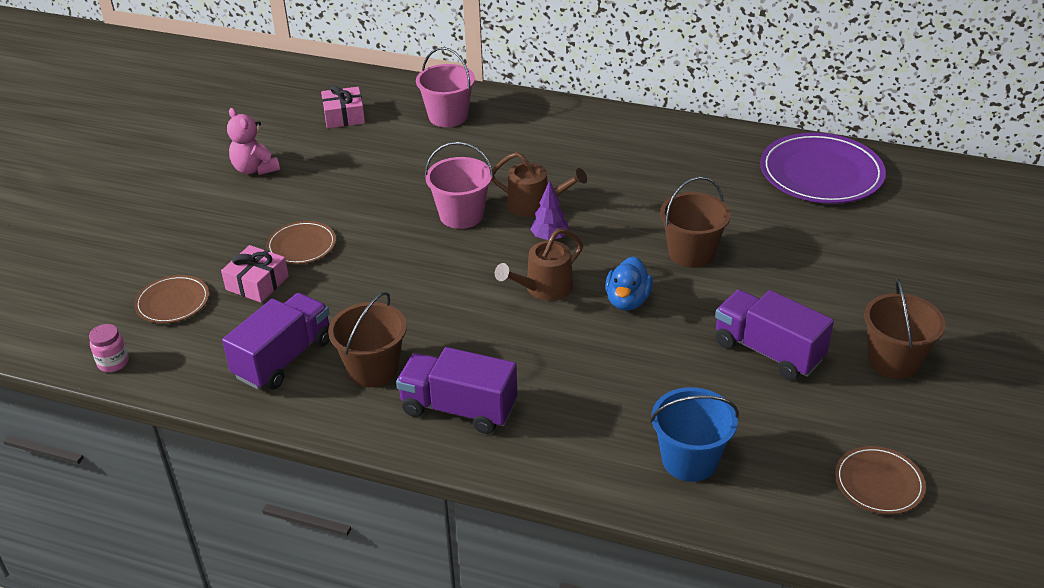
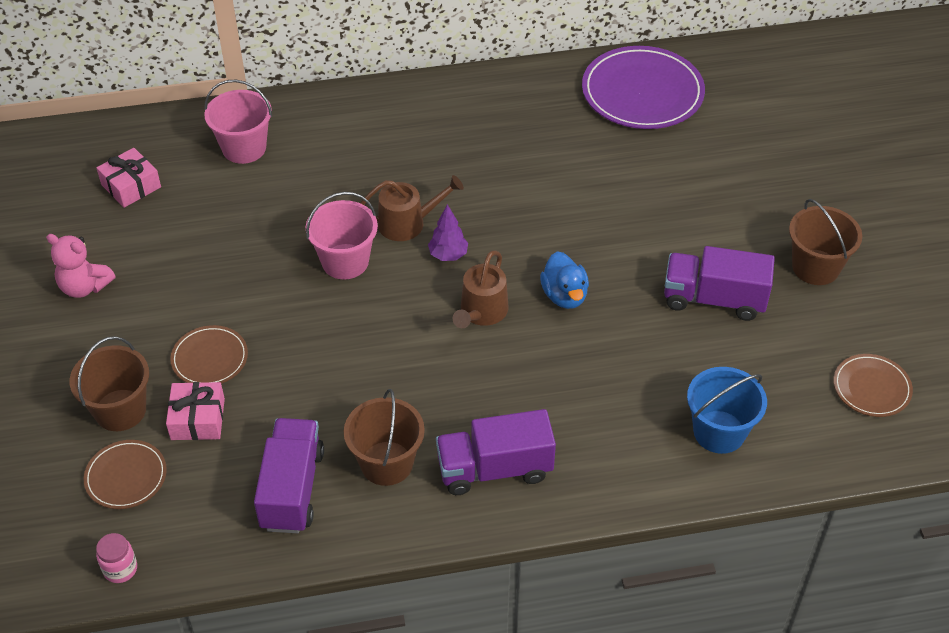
camera: 30 degrees left, 10 degrees up
brown bucket [660,177,731,268] -> brown bucket moved to [70,336,149,431]

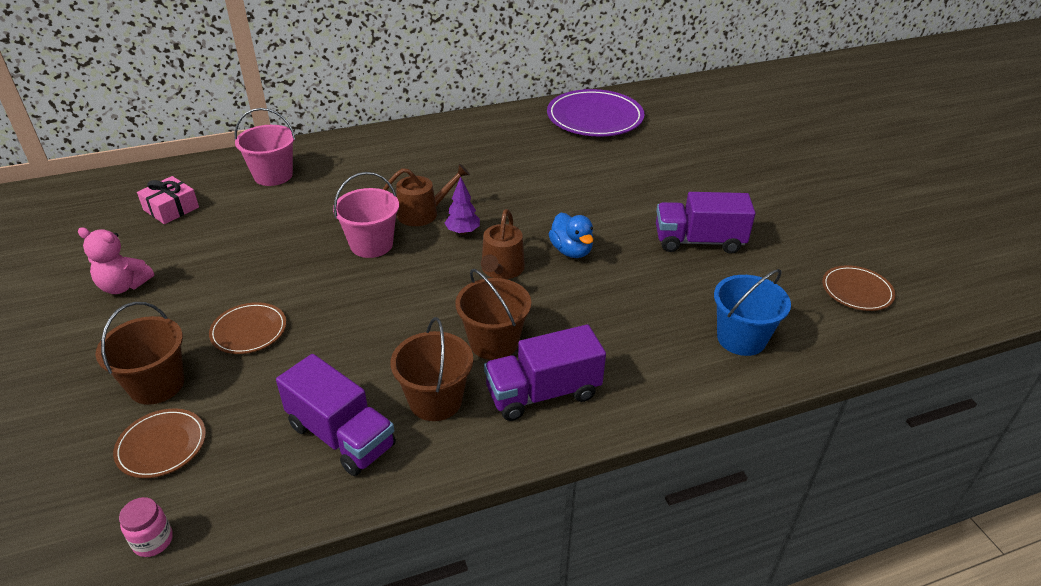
camera: 10 degrees left, 10 degrees down
pink gift [166,382,225,440] -> none
purple truck [254,418,324,533] -> purple truck turned 135 degrees clockwise [276,354,396,476]
brown bucket [789,199,862,285] -> brown bucket moved to [455,269,531,360]

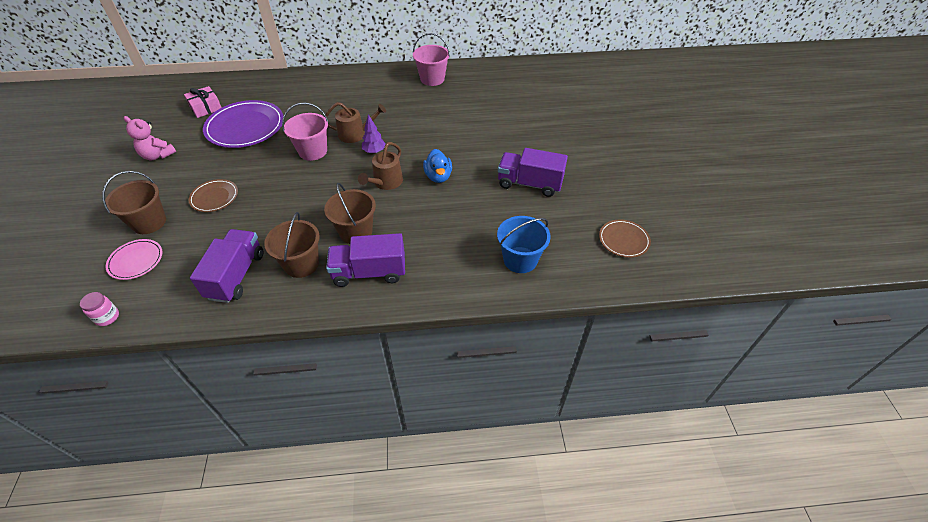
camera: 15 degrees right, 10 degrees up
brown plate [113,409,206,478] -> pink plate [106,239,162,280]
pink bucket [235,108,296,186] -> pink bucket moved to [413,33,450,86]
purple truck [276,354,396,476] -> purple truck turned 135 degrees counterclockwise [190,229,263,303]
purple plate [547,89,644,137] -> purple plate moved to [203,100,284,148]

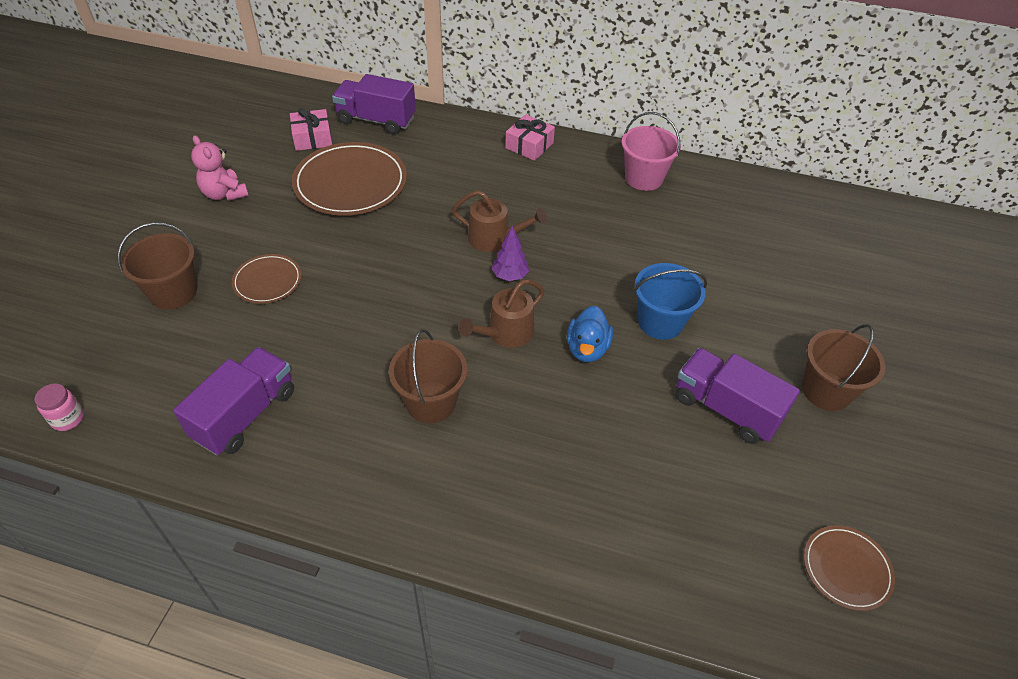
camera: 20 degrees right, 0 degrees up
pink plate [106,239,162,280] -> none
purple plate [203,100,284,148] -> brown plate [292,142,407,216]
brown bucket [264,212,320,278] -> brown bucket moved to [802,324,885,411]
pink bucket [282,102,328,161] -> none
purple truck [326,233,405,287] -> purple truck moved to [332,74,416,134]
blue bucket [497,216,551,273] -> blue bucket moved to [634,263,707,340]
none -> pink gift [505,114,555,161]

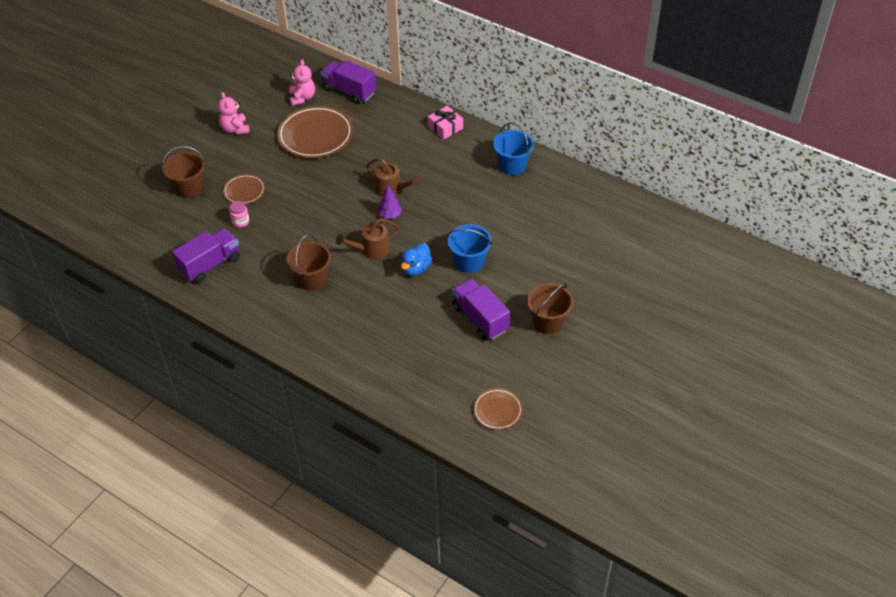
camera: 20 degrees right, 0 degrees up
pink jar [35,383,84,431] -> pink jar moved to [230,201,249,228]
pink gift [290,108,332,151] -> pink teddy bear [289,59,315,106]
pink bucket [622,112,681,191] -> blue bucket [493,122,534,175]

